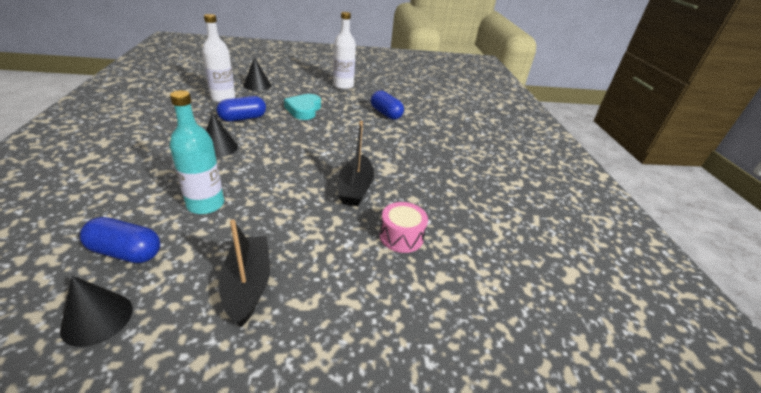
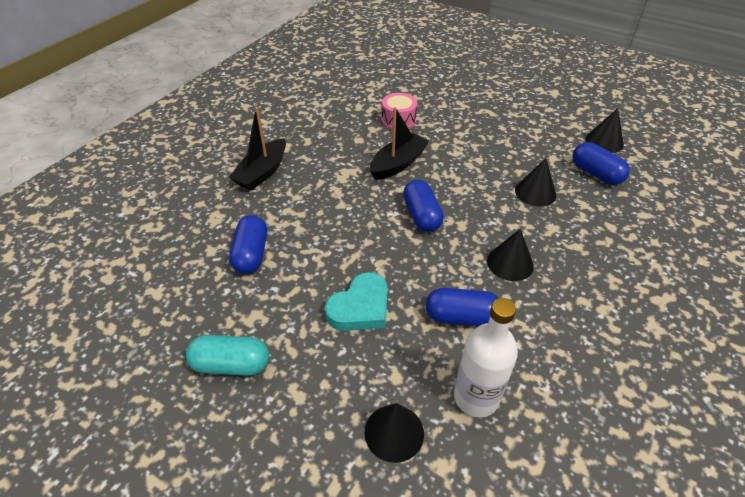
camera: 140 degrees left, 10 degrees up
turquoise bottle [170,90,224,214] -> black cone [515,158,556,207]
black boat [218,220,270,327] -> black boat moved to [229,107,286,191]
white bottle [333,12,356,89] -> turquoise capsule [186,335,269,376]
none -> blue capsule [403,180,444,232]

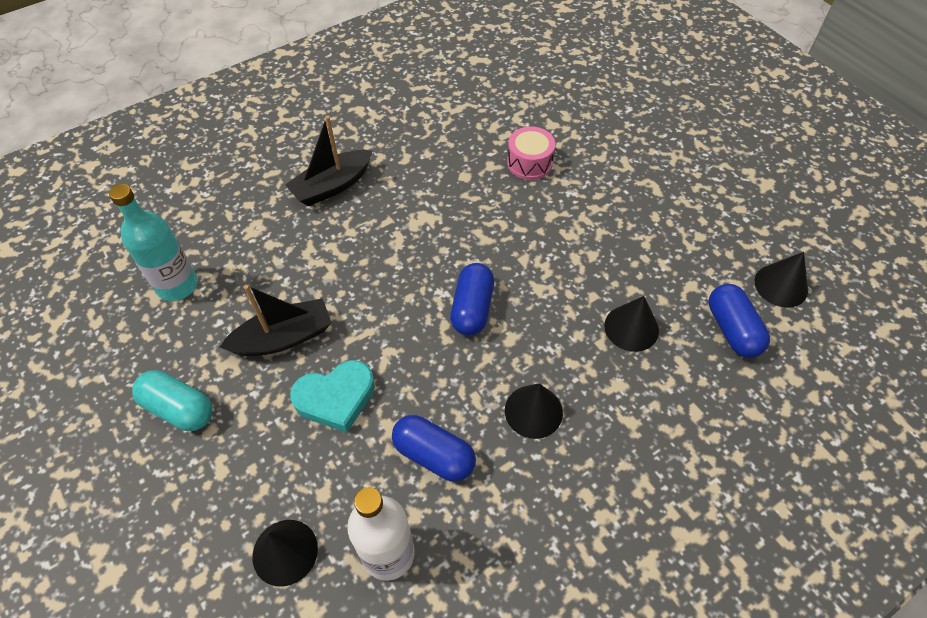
camera: 25 degrees right, 10 degrees up
blue capsule [229,215,267,274] -> none
black boat [370,107,429,180] -> black boat moved to [220,285,332,356]
none -> turquoise bottle [109,184,198,301]

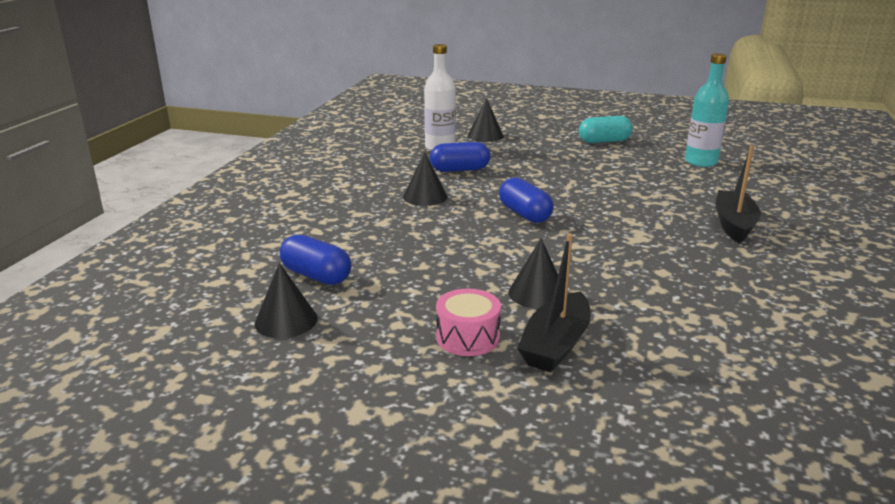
camera: 140 degrees right, 30 degrees down
black boat [220,285,332,356] -> black boat moved to [517,233,591,372]
turquoise heart [290,360,375,433] -> none
pink drum [507,126,555,180] -> pink drum moved to [436,288,501,356]
black cone [604,296,659,352] -> black cone moved to [509,238,558,309]

